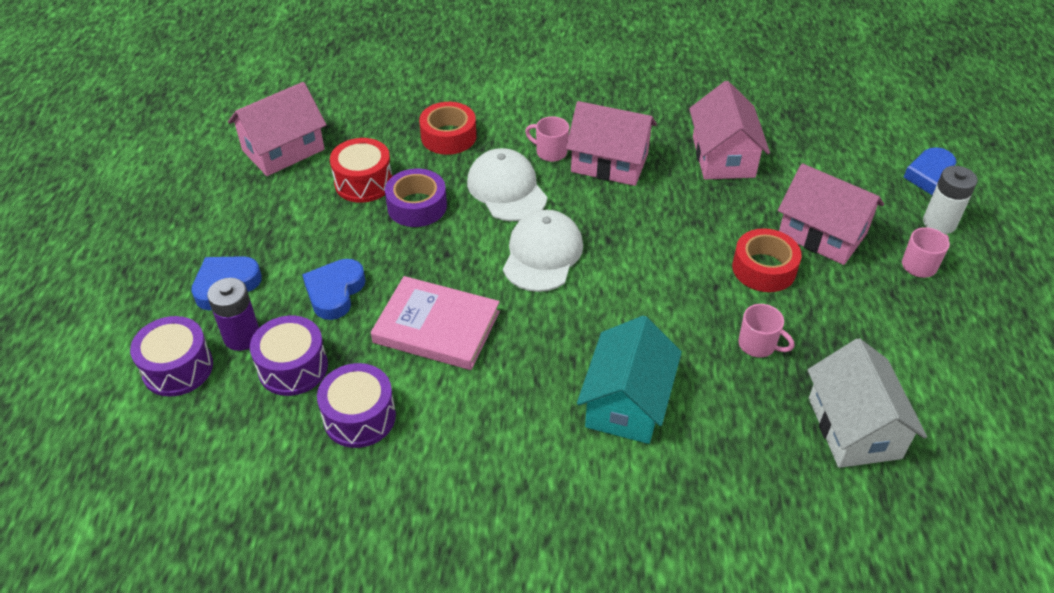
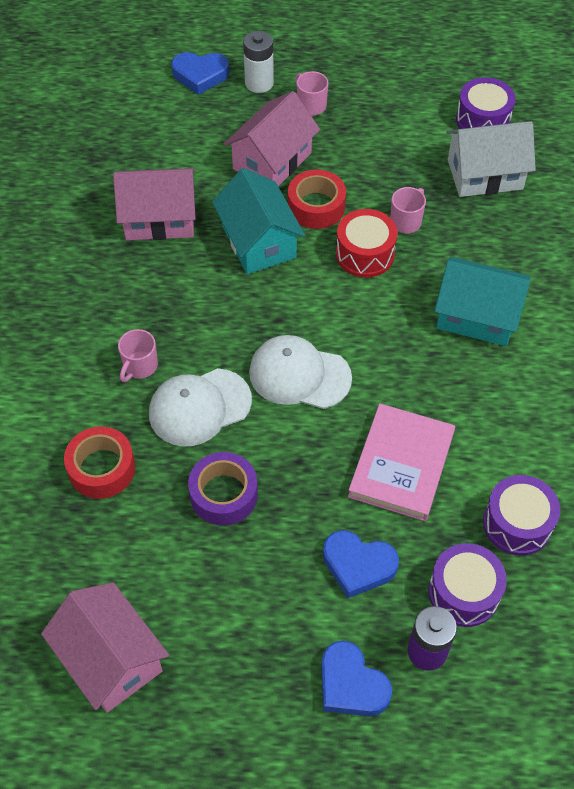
camera: 90 degrees left, 10 degrees up
purple drum [130,316,213,397] -> purple drum moved to [456,77,516,129]
red drum [330,138,392,203] -> red drum moved to [336,209,398,278]
pink house [566,101,657,186] -> none
none -> turquoise house [212,168,305,274]

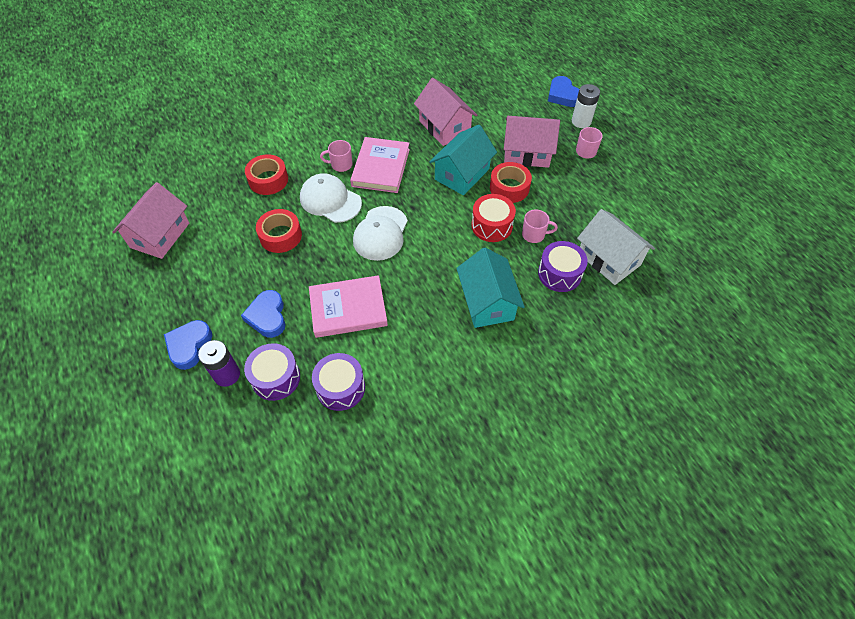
camera: 60 degrees right, 0 degrees up
purple tape [188,452,258,526] -> red tape [256,209,302,253]
white cap [249,335,352,409] -> white cap turned 150 degrees counterclockwise [353,206,408,261]
purple drum [456,77,516,129] -> purple drum moved to [538,241,588,292]
none -> pink book [350,137,410,193]

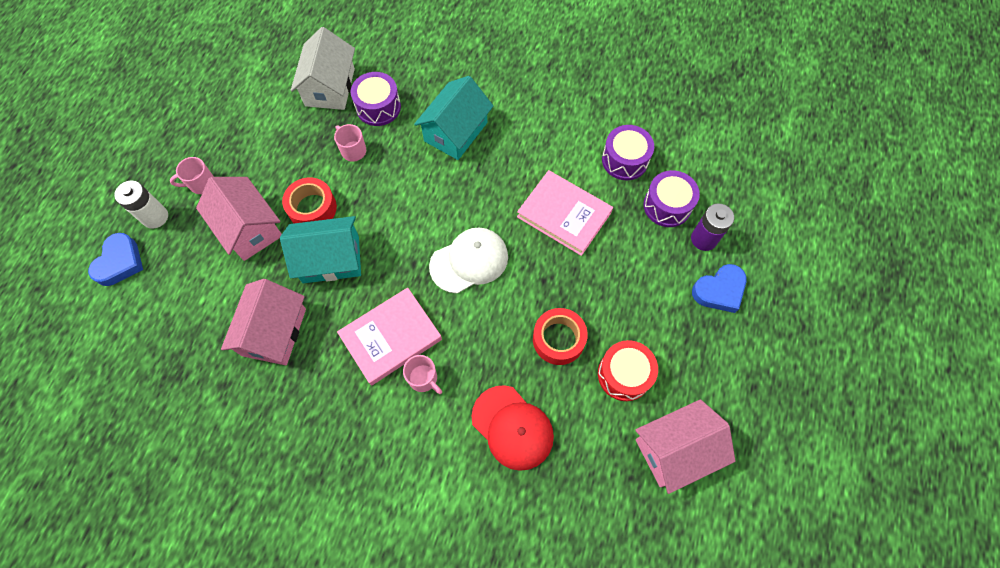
camera: 135 degrees left, 10 degrees up
blue heart [241,290,286,338] -> none
red tape [245,154,288,195] -> red cap [471,385,554,471]
white cap [300,173,362,223] -> none
red drum [471,194,516,242] -> red drum moved to [598,340,658,401]

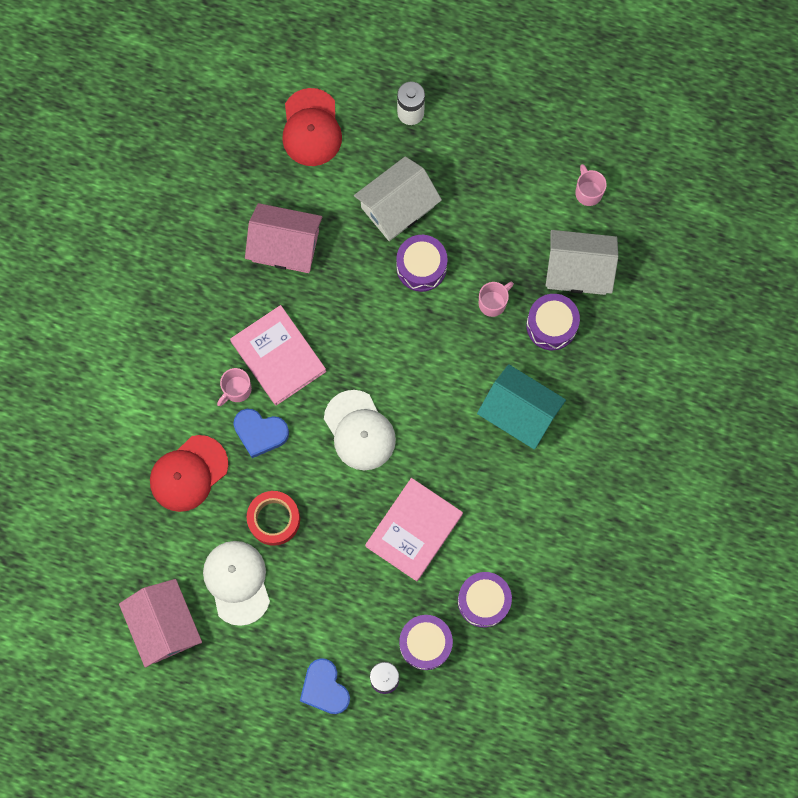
camera: 90 degrees right, 10 degrees up
blue heart [88,233,143,286] -> blue heart moved to [233,409,289,458]
pink mug [170,157,214,194] -> pink mug moved to [575,164,607,206]
pink house [196,177,282,261] -> white house [354,156,442,241]
turquoise house [280,216,361,283] -> none
red tape [282,177,337,223] -> purple drum [396,235,448,292]
red drum [598,340,658,401] -> white cap [203,541,270,626]
none -> red cap [282,88,342,166]

